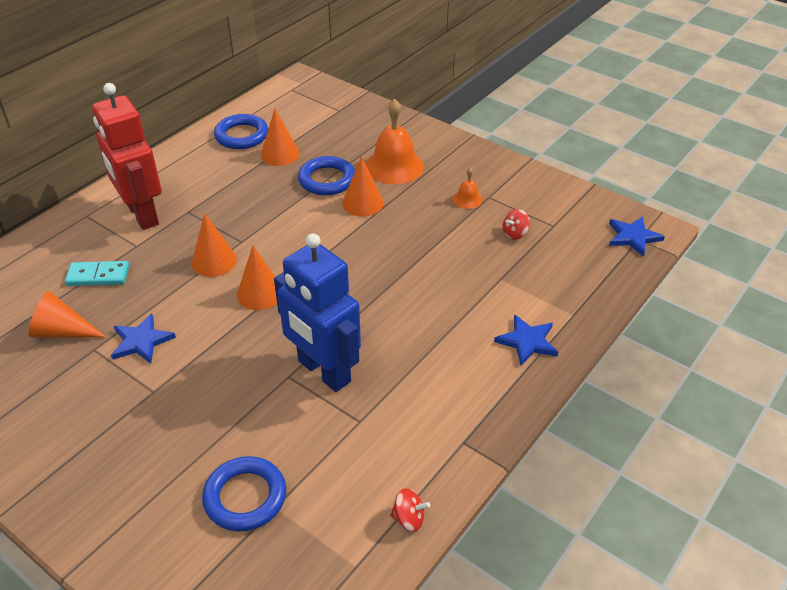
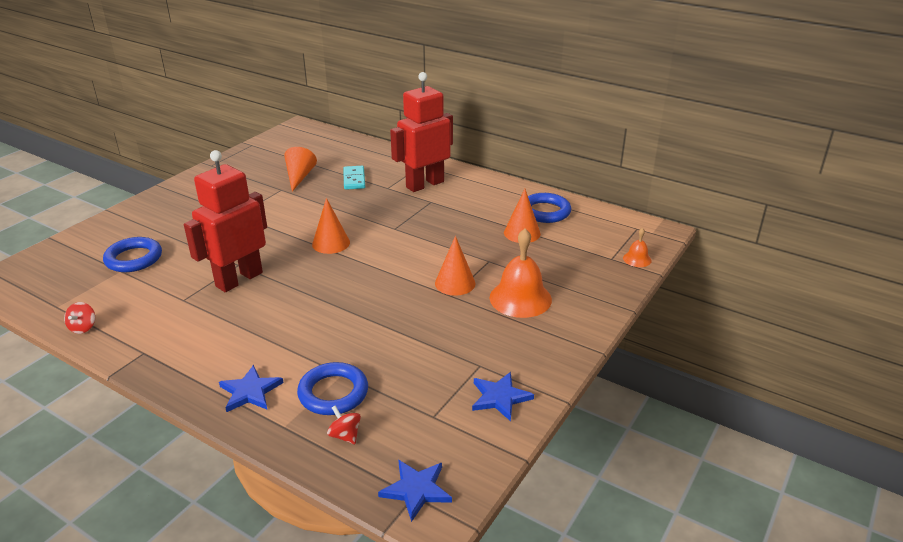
camera: 85 degrees right, 10 degrees down
blue star [111,313,176,364] -> blue star moved to [472,372,534,421]
orange cone [192,213,237,277] -> none
blue robot [274,233,361,392] -> red robot [184,150,267,292]
blue ring [298,156,355,195] -> blue ring moved to [297,362,368,415]
orange bell [453,167,483,209] -> orange bell moved to [623,228,652,267]
red spinning top [503,209,530,240] -> red spinning top moved to [327,405,361,444]

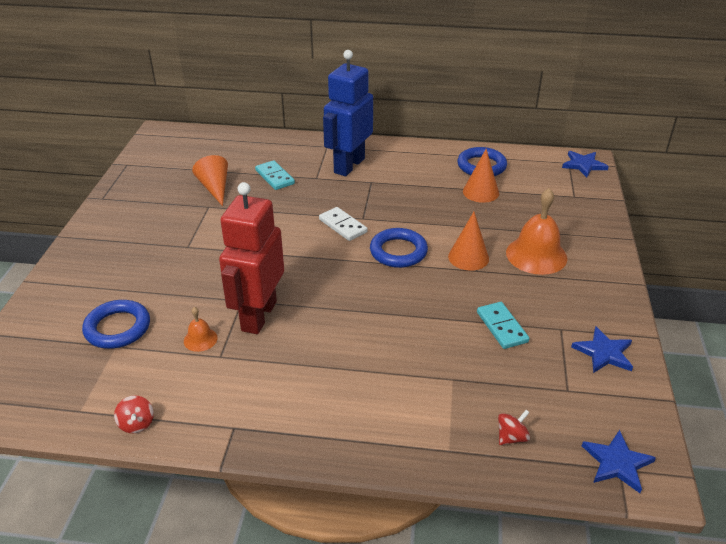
camera: 25 degrees left, 5 degrees up
blue star [219,365,283,412] -> blue star moved to [562,151,609,177]
blue ring [297,362,368,415] -> blue ring moved to [370,228,428,268]
orange cone [312,198,350,254] -> none
red spinning top [327,405,361,444] -> red spinning top turned 120 degrees clockwise [498,410,530,445]
red robot [390,72,453,192] -> blue robot [323,50,373,176]
orange bell [623,228,652,267] -> orange bell moved to [184,307,218,352]
none -> white domino [319,207,368,241]
none -> turquoise domino [477,302,530,349]

